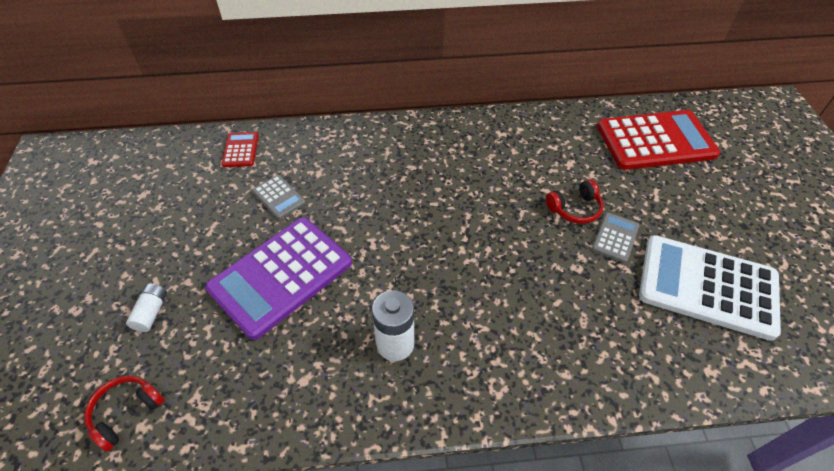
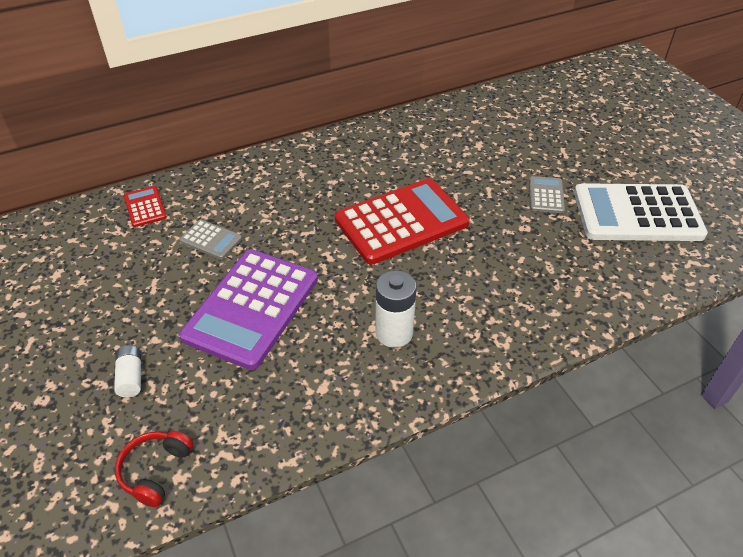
camera: 20 degrees left, 5 degrees down
red headphones [546,179,604,224] -> none
red calculator [597,110,720,170] -> red calculator moved to [335,178,469,265]

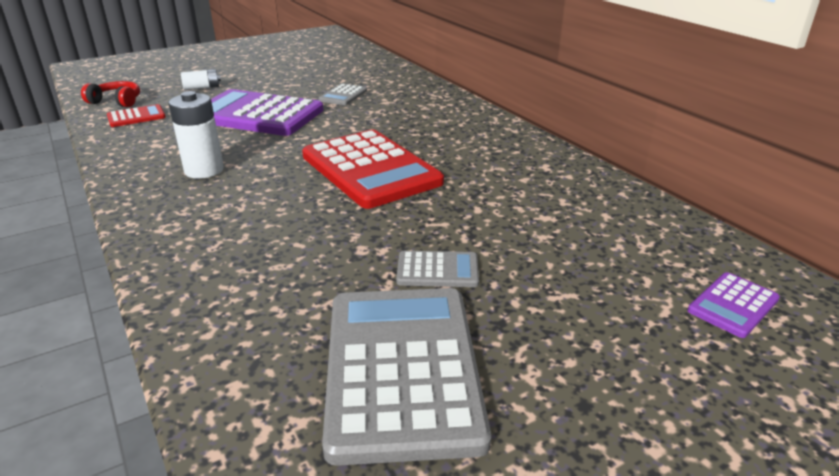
camera: 85 degrees right, 15 degrees down
red calculator [124,186,167,227] -> red calculator moved to [107,104,166,127]
white calculator [574,183,708,241] -> grey calculator [322,288,491,466]
none -> purple calculator [687,272,780,338]

